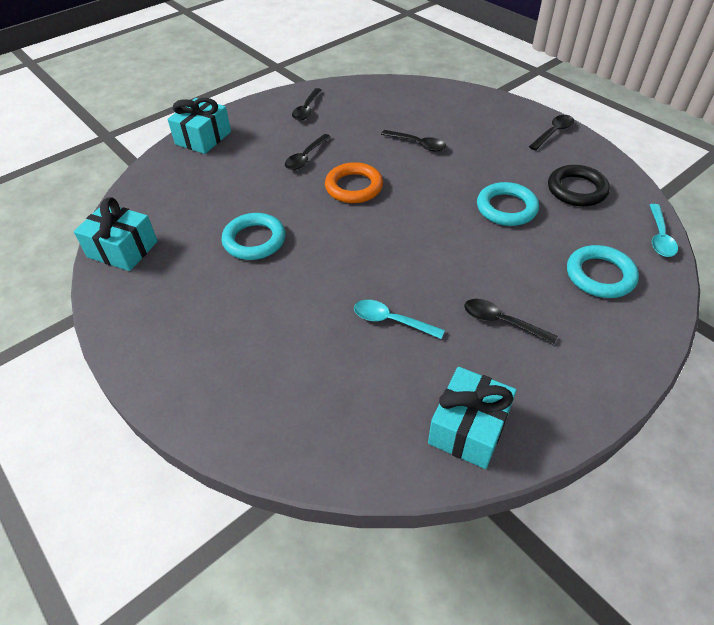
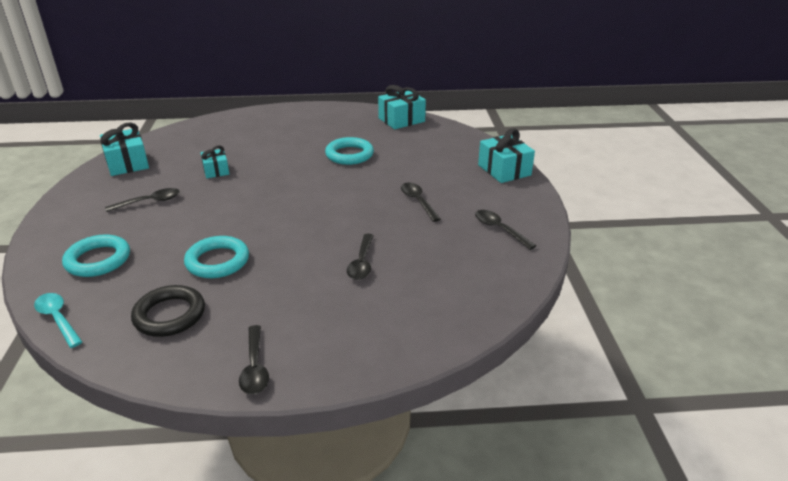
camera: 125 degrees right, 15 degrees down
orange ring [325,162,383,203] -> none
turquoise spoon [354,300,445,339] -> turquoise gift [201,145,229,178]
black spoon [381,130,446,151] -> black spoon turned 60 degrees counterclockwise [347,234,374,280]

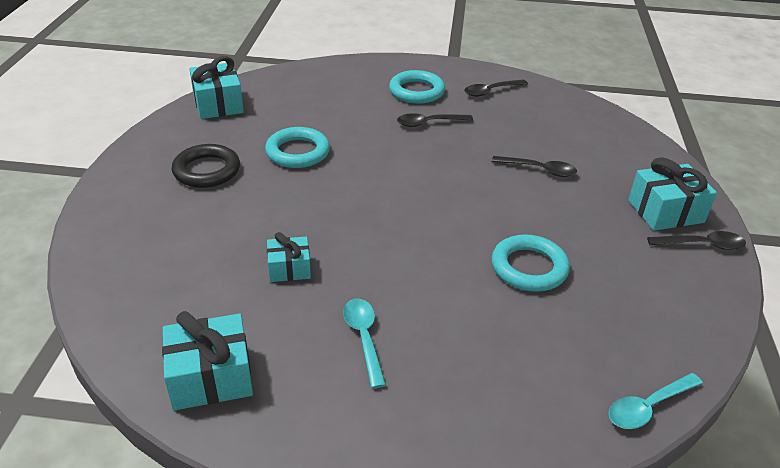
camera: 80 degrees left, 5 degrees up
turquoise ring [62,234,130,277] -> turquoise ring moved to [389,70,445,104]
black spoon [105,188,180,212] -> turquoise spoon [343,299,386,388]
black ring [131,285,205,337] -> black ring moved to [172,144,240,188]
turquoise gift [478,129,535,183] -> turquoise gift moved to [628,157,717,231]

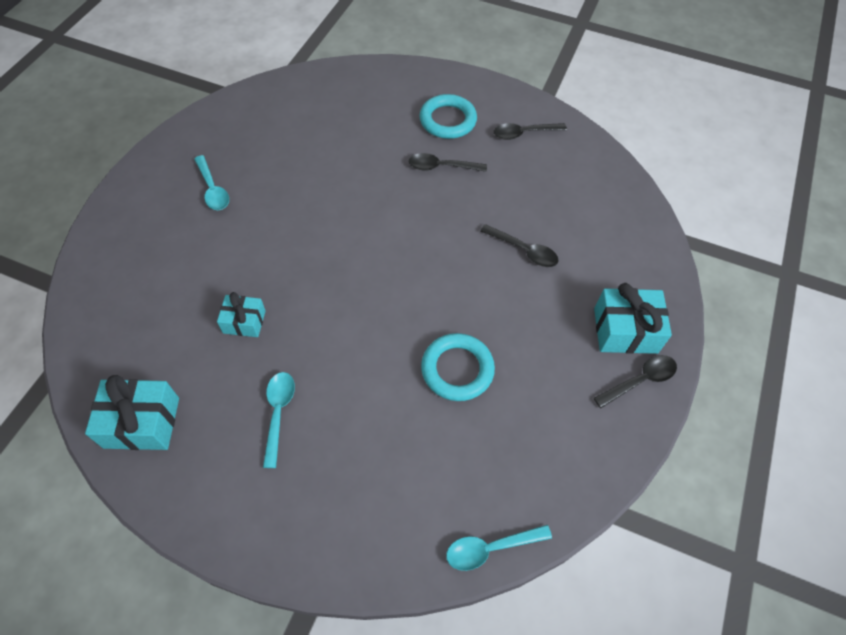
camera: 15 degrees right, 20 degrees up
black ring [172,144,240,188] -> turquoise spoon [194,155,229,210]
turquoise gift [189,56,244,119] -> none
turquoise ring [265,127,330,168] -> none
black spoon [647,231,746,250] -> black spoon turned 45 degrees counterclockwise [594,355,677,408]

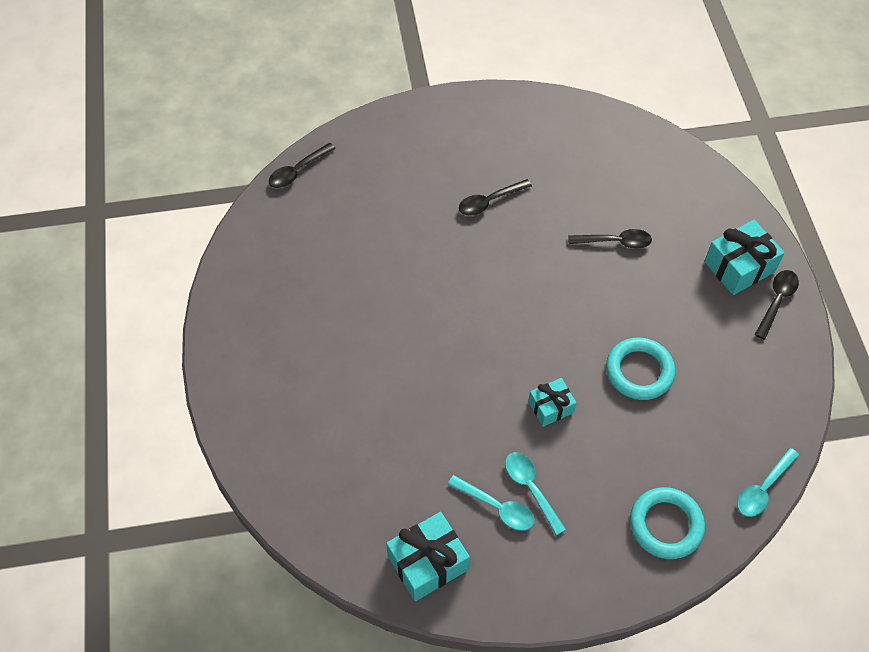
camera: 30 degrees left, 0 degrees up
turquoise spoon [194,155,229,210] -> turquoise spoon moved to [447,475,534,531]
turquoise gift [217,292,266,337] -> turquoise gift moved to [528,378,576,427]
turquoise ring [419,94,477,139] -> turquoise ring moved to [630,487,705,559]
black spoon [494,123,567,140] -> black spoon moved to [269,143,336,188]

